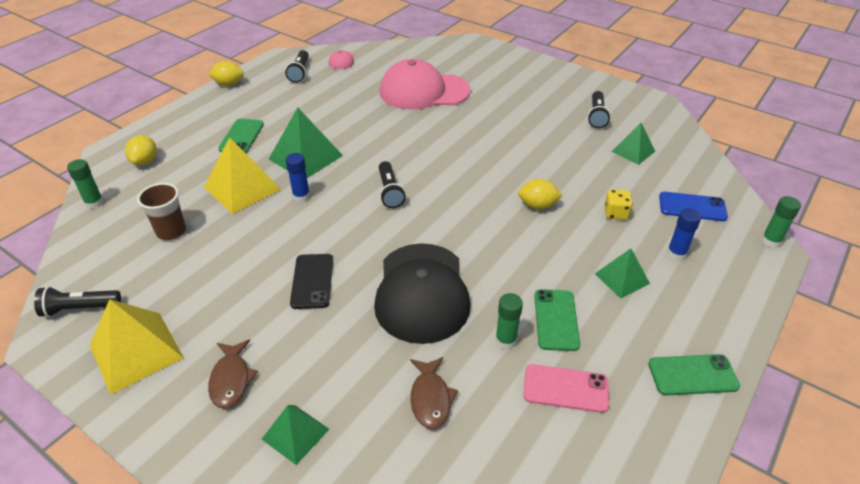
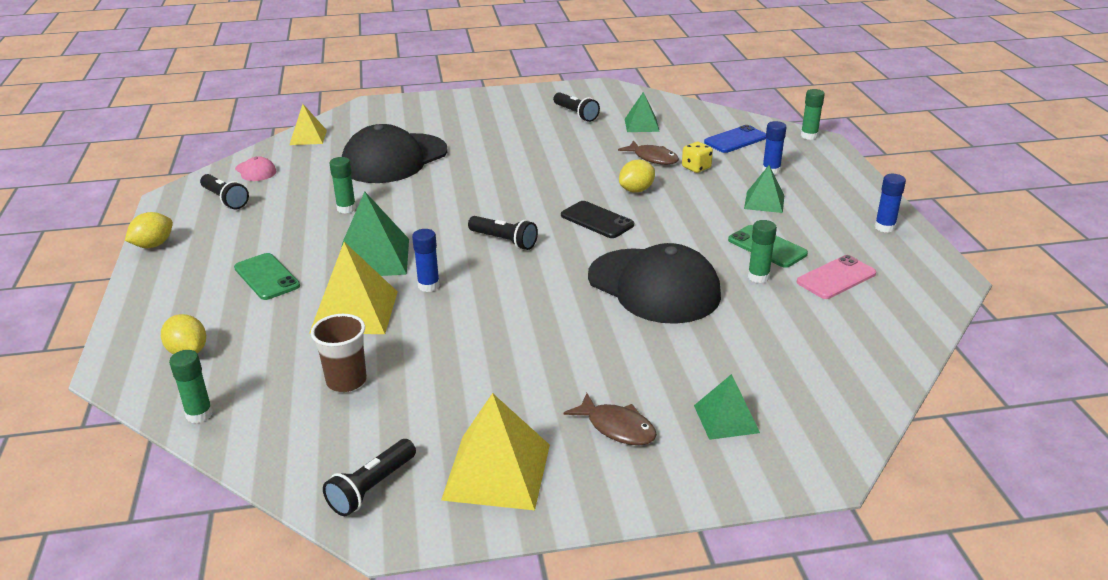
camera: 45 degrees left, 10 degrees down
black phone [290,254,333,309] -> black phone moved to [561,201,634,238]
pink cap [380,59,471,110] -> black cap [342,124,448,183]
brown fish [410,357,458,429] -> brown fish moved to [618,140,679,165]
green phone [648,354,740,396] -> blue glue stick [875,174,906,233]
none -> yellow pyramid [289,104,327,145]
none -> green glue stick [330,157,356,214]

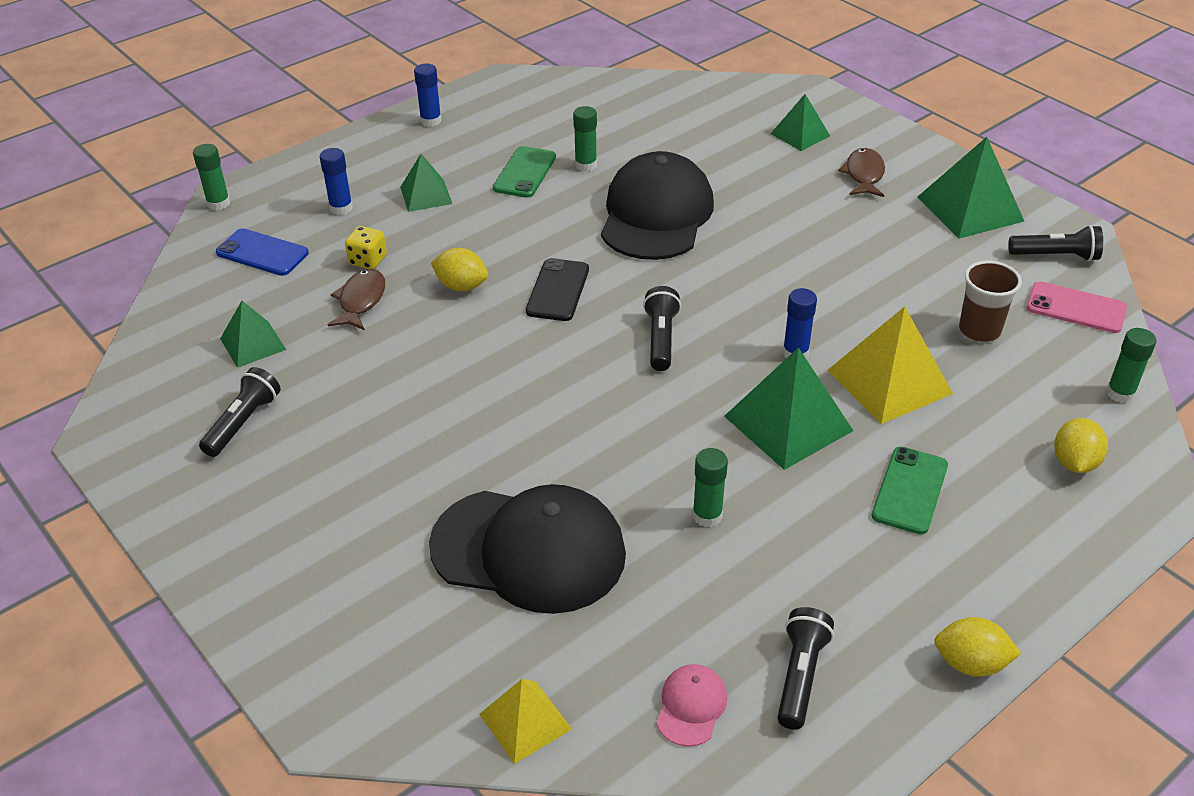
camera: 120 degrees left, 10 degrees up
yellow pyramid [441,393,550,510] -> green pyramid [917,137,1024,239]
pink phone [797,255,876,299] -> pink phone moved to [1026,281,1127,333]

